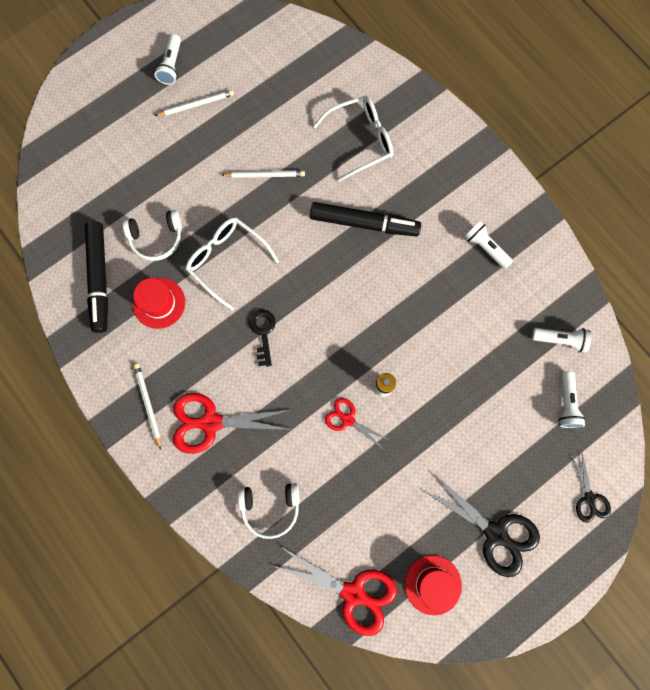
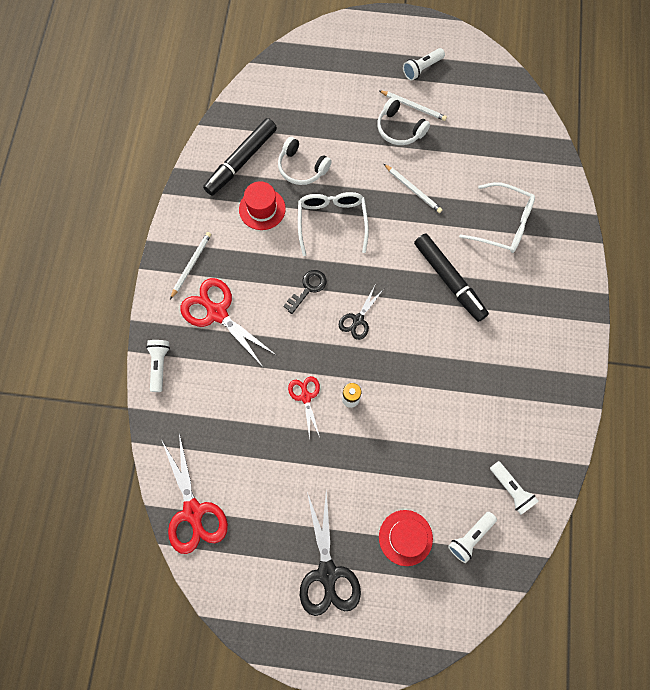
camera: 45 degrees right, 5 degrees down
white headphones [238,483,300,539] -> white headphones moved to [377,97,430,145]
red hat [405,555,462,615] -> red hat moved to [379,510,433,566]
white flashlight [464,221,513,269] -> white flashlight moved to [146,340,170,392]
black scissors [570,453,611,523] -> black scissors moved to [339,286,384,340]

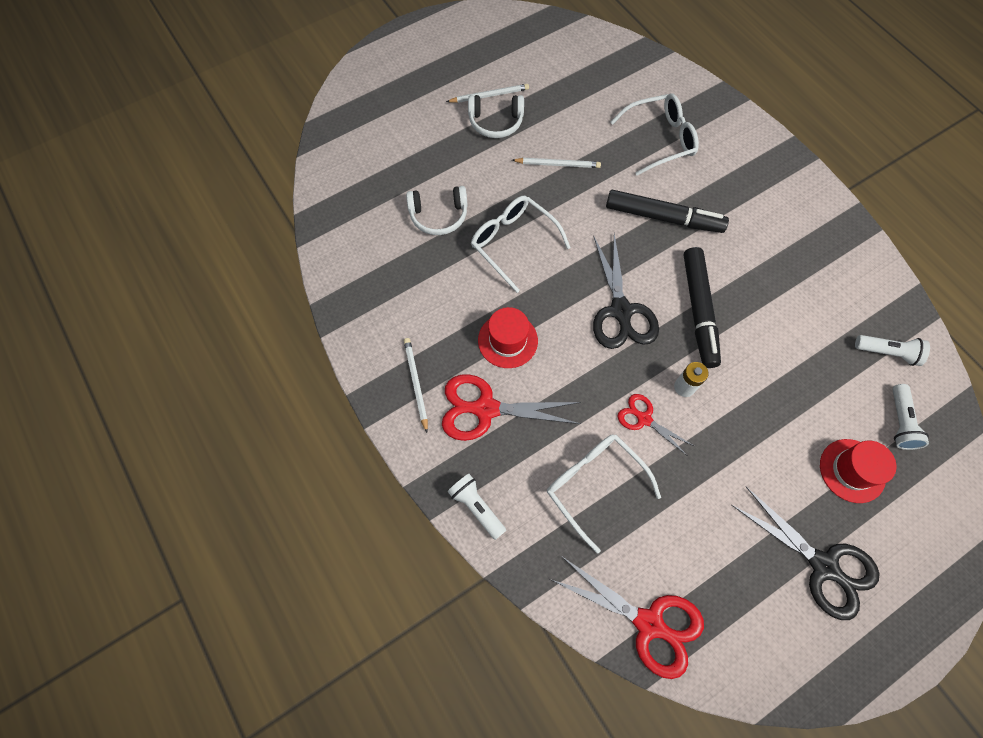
camera: 40 degrees left, 5 degrees down
black marker [203,118,277,196] -> black marker moved to [684,247,721,368]
red hat [239,181,286,230] -> red hat moved to [478,307,538,368]
black key [283,270,327,314] -> none
black scissors [339,286,384,340] -> black scissors [593,234,659,349], size x1.77
white flashlight [403,48,445,81] -> none
none -> white glasses [547,434,661,553]

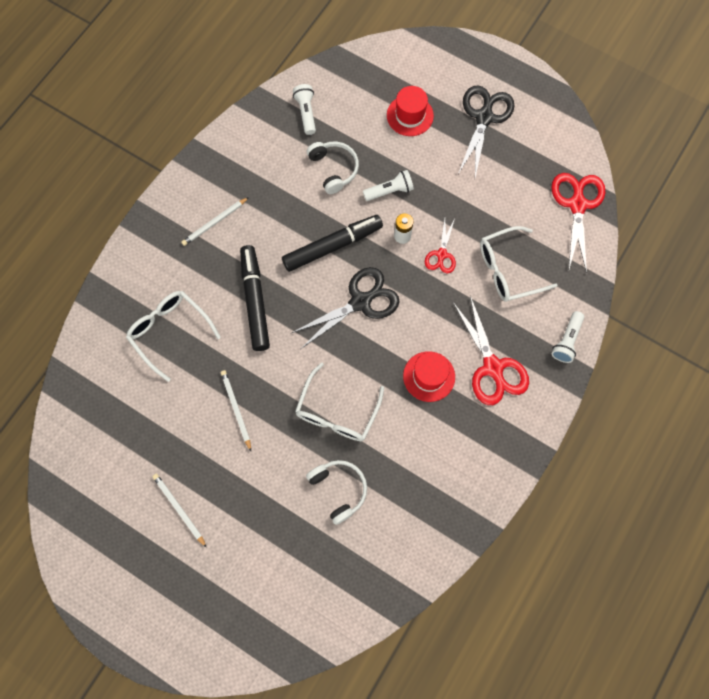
camera: 115 degrees left, 5 degrees up
white pencil [404,338,428,433] -> white pencil moved to [181,197,249,246]
white headphones [468,95,524,138] -> white headphones moved to [307,141,359,194]
white glasses [547,434,661,553] -> white glasses turned 45 degrees clockwise [480,226,558,302]
white flashlight [892,384,929,450] -> white flashlight moved to [363,170,414,201]

